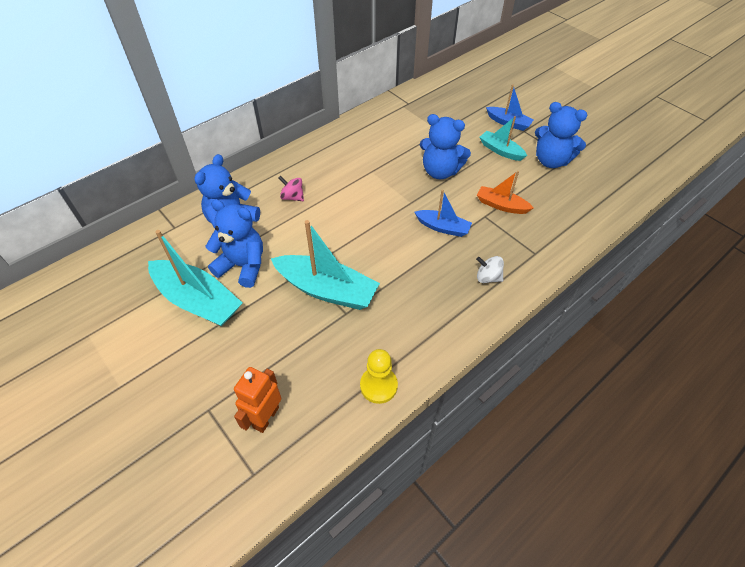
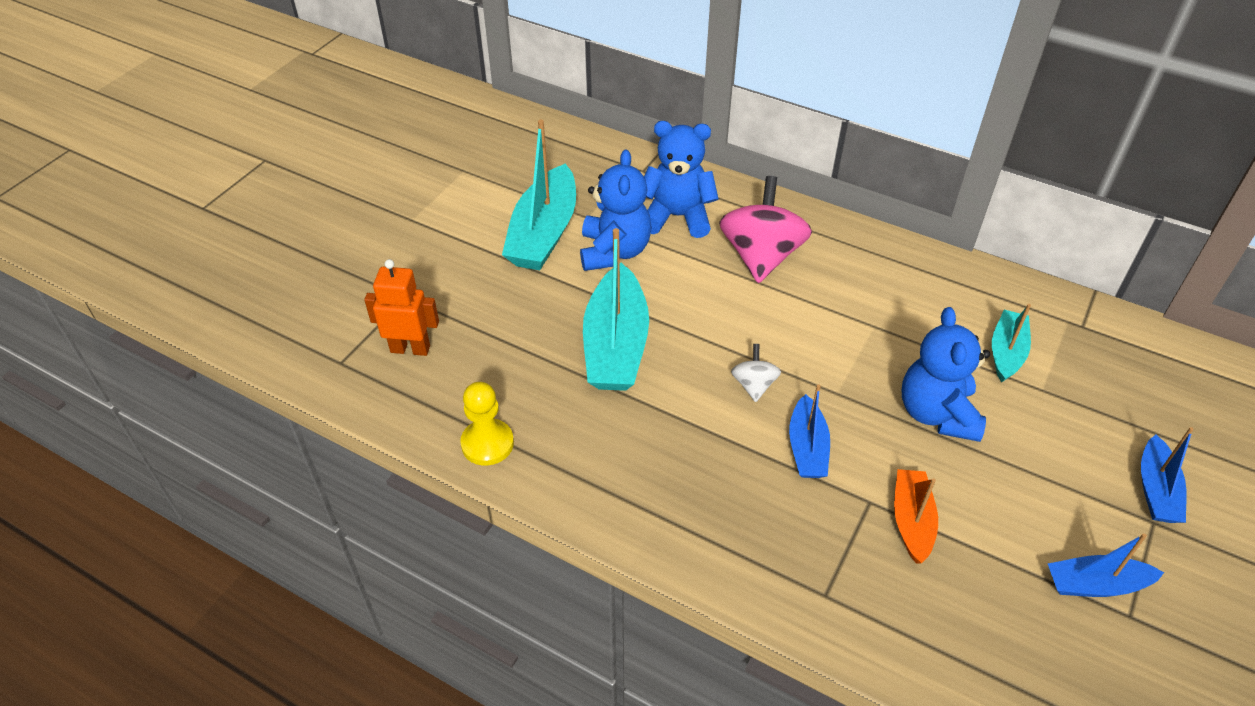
camera: 70 degrees right, 5 degrees down
pink spinning top [278,176,304,201] -> pink spinning top [719,176,812,283], size x2.05
white spinning top [476,256,504,283] -> white spinning top moved to [731,344,781,402]
turquoise boat [480,116,527,161] -> turquoise boat moved to [992,304,1031,383]
blue teddy bear [535,102,587,168] -> blue boat [1048,533,1164,597]

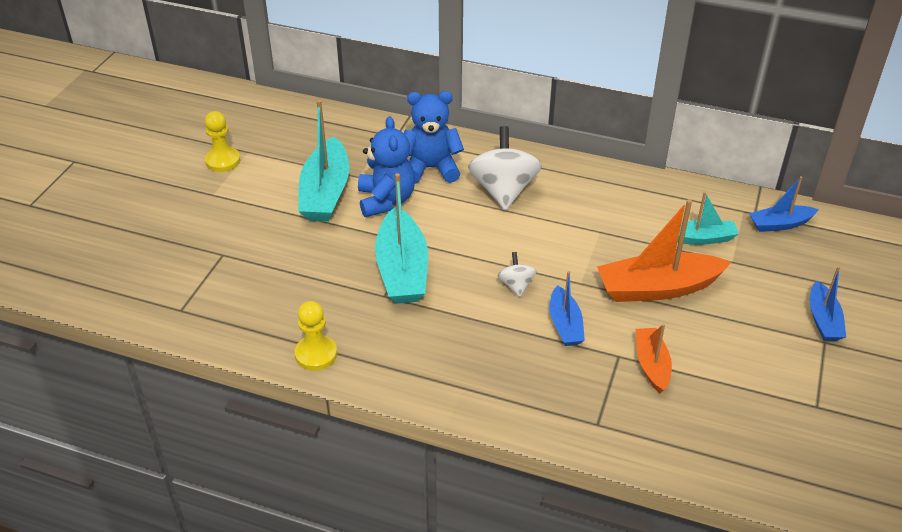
camera: 10 degrees left, 5 degrees down
orange robot [364,259,439,356] -> none
pink spinning top [719,176,812,283] -> white spinning top [468,126,542,211]
blue teddy bear [902,307,990,442] -> orange boat [597,199,731,302]
turquoise boat [992,304,1031,383] -> turquoise boat turned 75 degrees clockwise [677,192,739,245]
blue boat [1048,533,1164,597] -> blue boat moved to [749,176,819,232]
none -> yellow pawn [205,111,240,172]

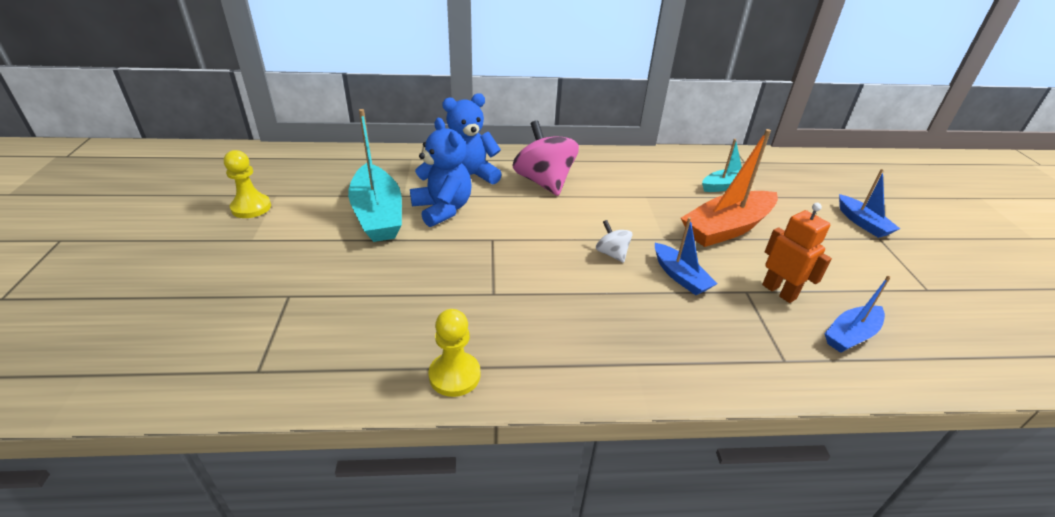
camera: 25 degrees left, 5 degrees down
turquoise boat [375,173,428,304] -> none
white spinning top [468,126,542,211] -> pink spinning top [512,120,579,196]
orange boat [636,324,672,393] -> orange robot [762,203,832,303]
blue boat [749,176,819,232] -> blue boat moved to [824,276,891,353]

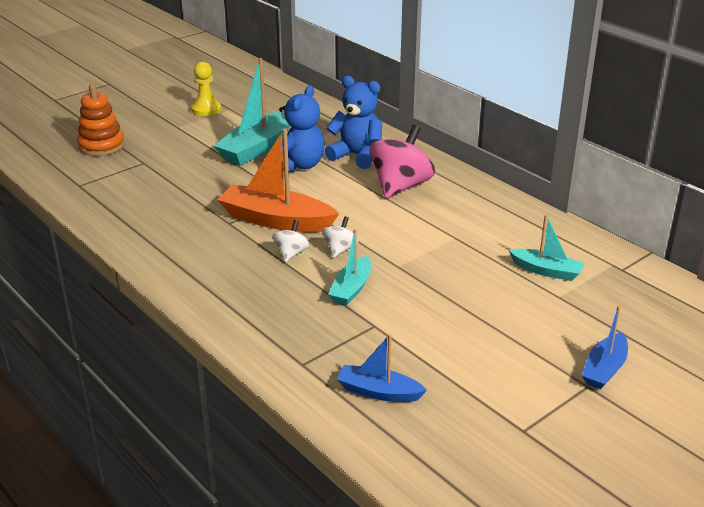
camera: 55 degrees right, 5 degrees down
yellow pawn [429,309,481,397] -> none
blue boat [655,217,718,295] -> turquoise boat [328,229,371,305]
orange boat [681,129,778,247] -> orange boat moved to [218,128,339,232]
orange robot [762,203,832,303] -> none
none -> orange stacking toy [77,84,125,156]
none -> white spinning top [273,220,310,262]

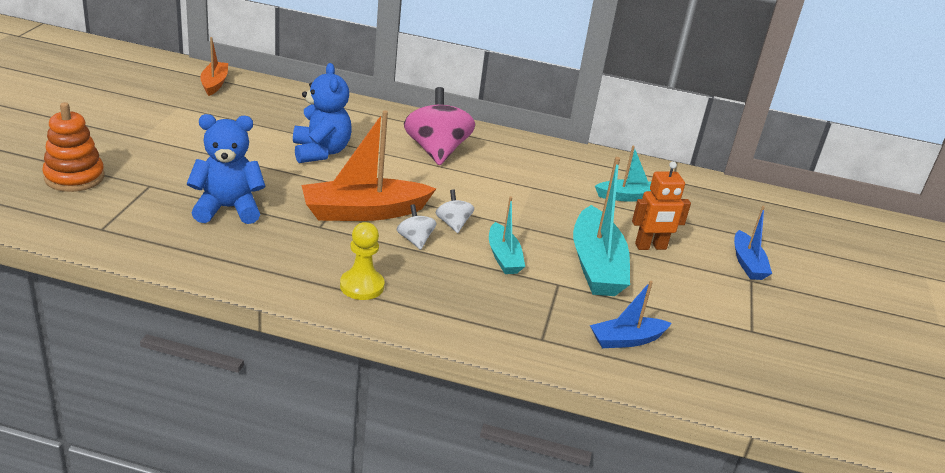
camera: 40 degrees left, 0 degrees up
yellow pawn [191,62,221,116] -> yellow pawn moved to [340,222,385,300]
turquoise boat [214,58,290,166] -> turquoise boat moved to [573,157,630,296]
blue teddy bear [325,76,382,169] -> blue teddy bear moved to [187,114,266,224]
none -> orange boat [200,37,228,96]
none -> orange robot [632,161,691,250]

